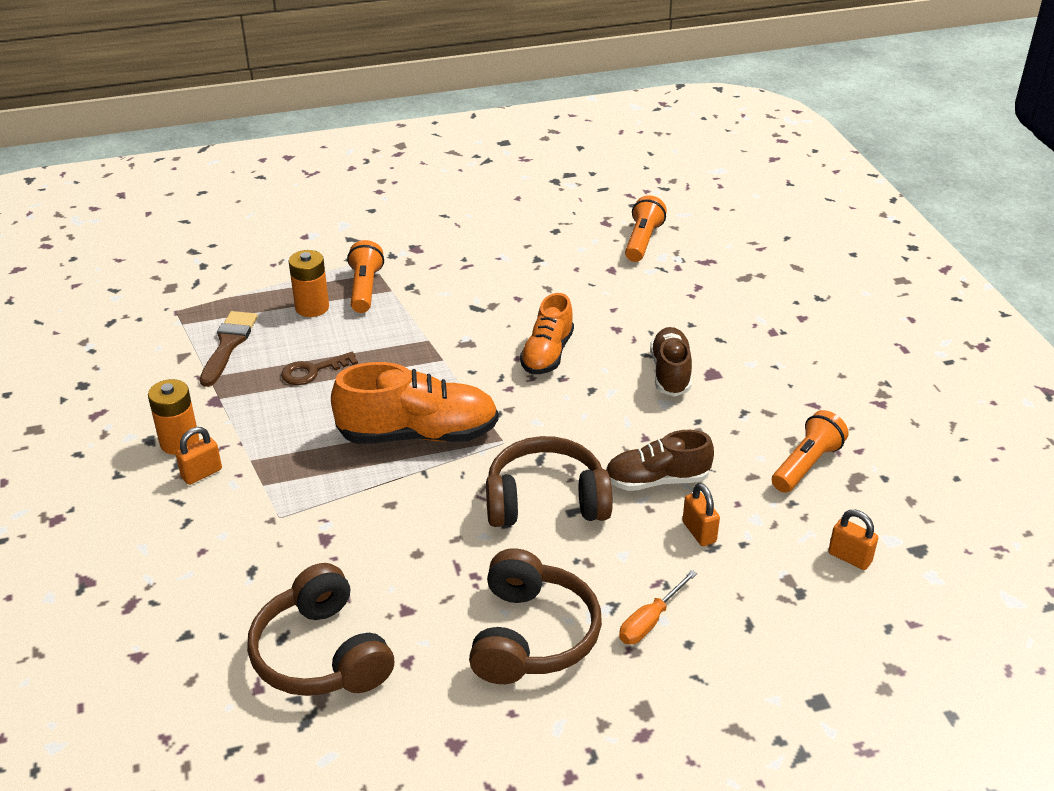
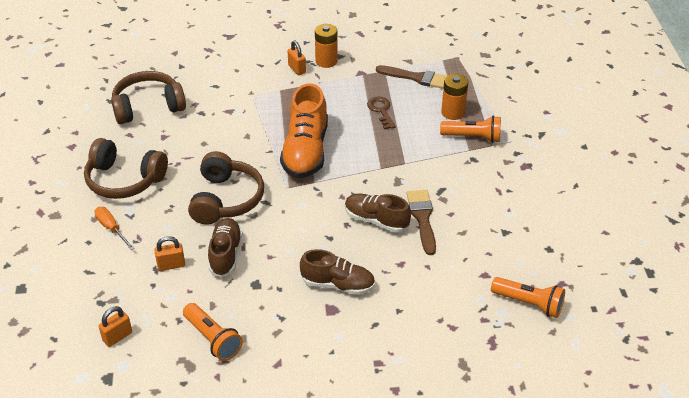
camera: 100 degrees right, 5 degrees up
orange shoe [520,293,574,374] -> brown shoe [345,194,411,233]
none -> brown brush [407,190,436,255]

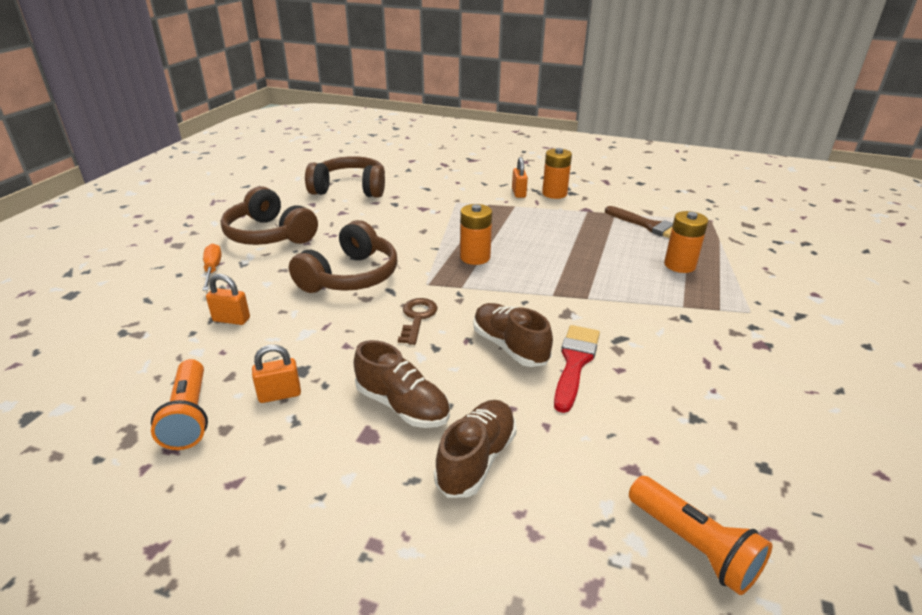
camera: 25 degrees right, 10 degrees down
orange padlock [98,306,132,347] -> orange padlock moved to [252,345,301,403]
brown shoe [208,218,242,277] -> brown shoe moved to [434,400,517,498]
orange shoe [280,83,328,178] -> orange battery [460,204,492,265]
brown key [367,96,396,130] -> brown key moved to [398,298,438,345]
brown brush [407,190,436,255] -> red brush [554,325,600,413]
orange flashlight [440,116,501,143] -> none

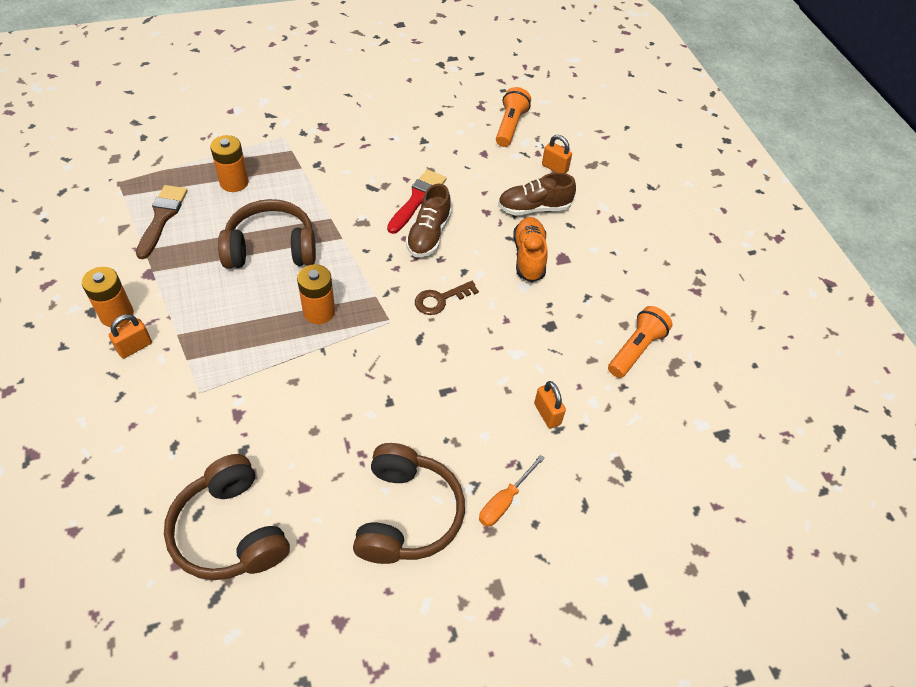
camera: 130 degrees left, 20 degrees up
orange padlock [252,345,301,403] -> orange padlock moved to [542,135,572,173]
brown headphones [289,220,397,293] -> brown headphones moved to [218,199,316,269]
brown shoe [354,340,450,428] -> orange shoe [513,217,548,282]
red brush [554,325,600,413] -> red brush turned 135 degrees clockwise [387,169,446,234]

